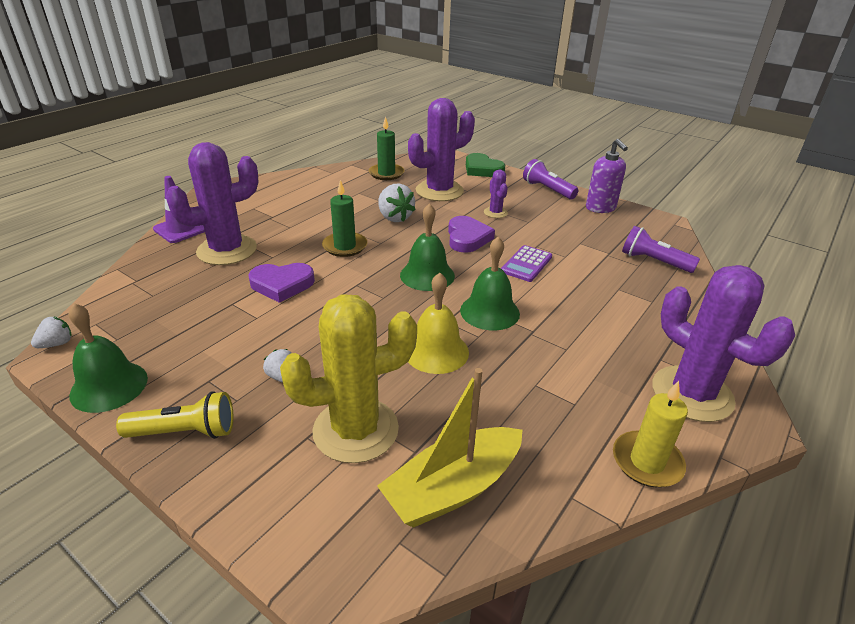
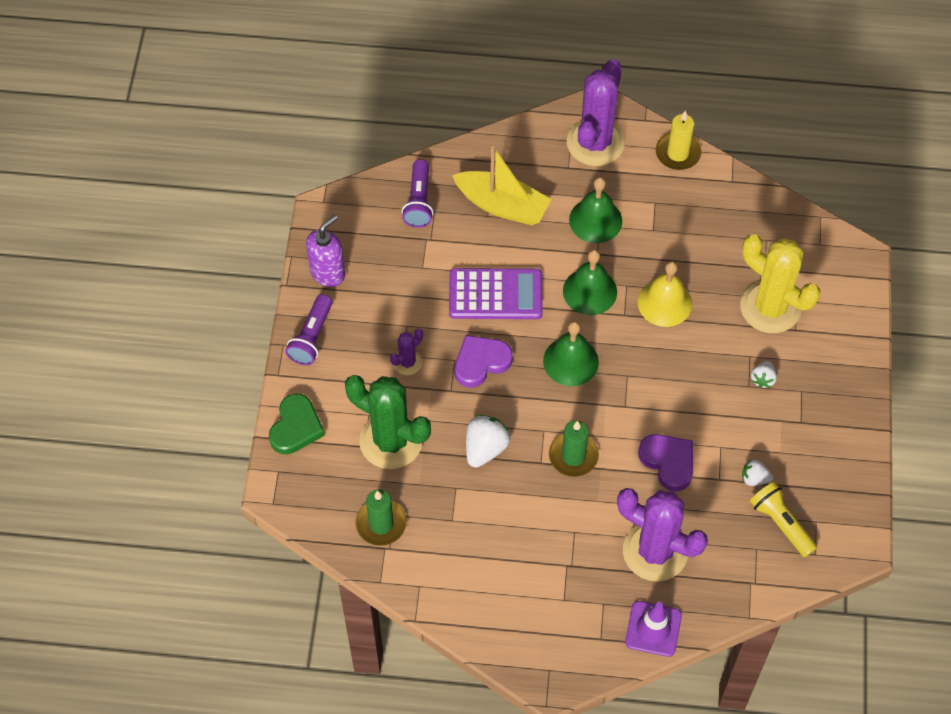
camera: 120 degrees left, 25 degrees up
white strawberry [31,316,71,348] -> white strawberry moved to [742,459,773,486]
green bell [69,303,148,413] -> green bell moved to [569,177,622,243]
yellow flashlight [116,391,233,439] -> yellow flashlight moved to [750,482,817,557]
yellow boat [377,368,522,528] -> yellow boat moved to [452,146,551,225]
purple cactus [408,98,475,201] -> green cactus [345,375,431,469]
purple calculator [501,245,552,282] -> purple calculator [449,268,543,319], size x1.61

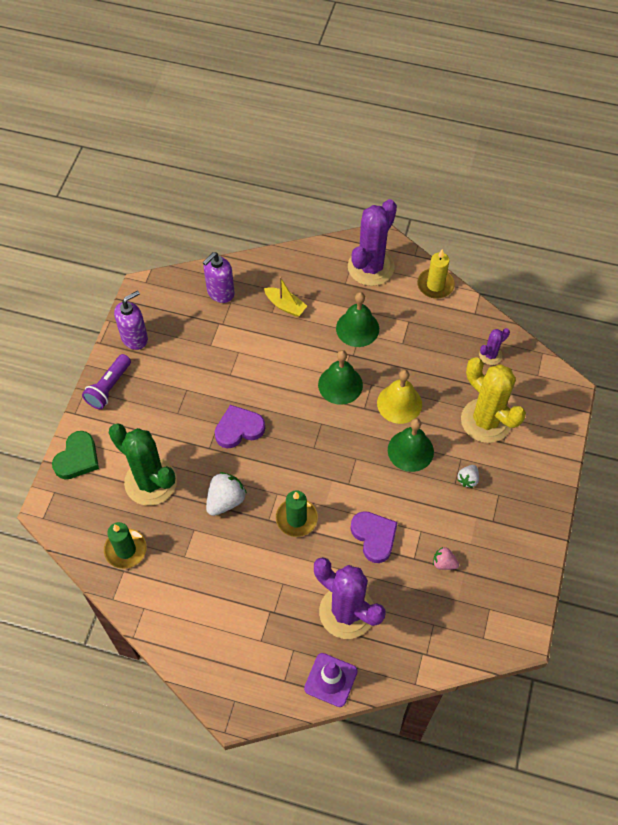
camera: 10 degrees right, 0 degrees up
purple cactus [390,329,423,375] -> purple cactus moved to [479,328,510,365]
purple flashlight [402,159,433,228] -> purple soap dispenser [203,252,235,303]
purple calculator [449,268,543,319] -> none
yellow boat [452,146,551,225] -> yellow boat [264,276,307,317], size x0.58
green bell [543,321,599,386] -> green bell moved to [388,418,434,472]
white strawberry [742,459,773,486] -> pink strawberry [433,547,459,570]
yellow flashlight [750,482,817,557] -> none

